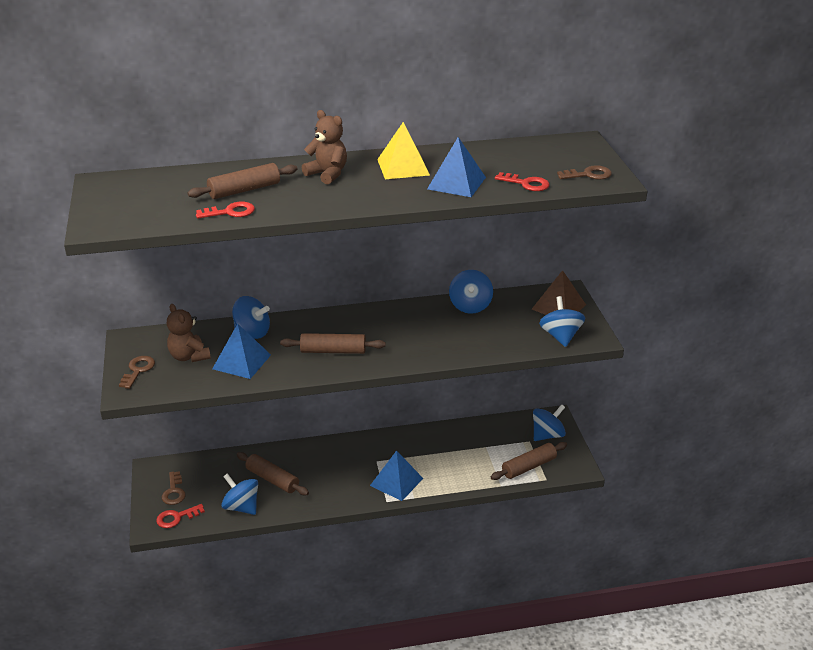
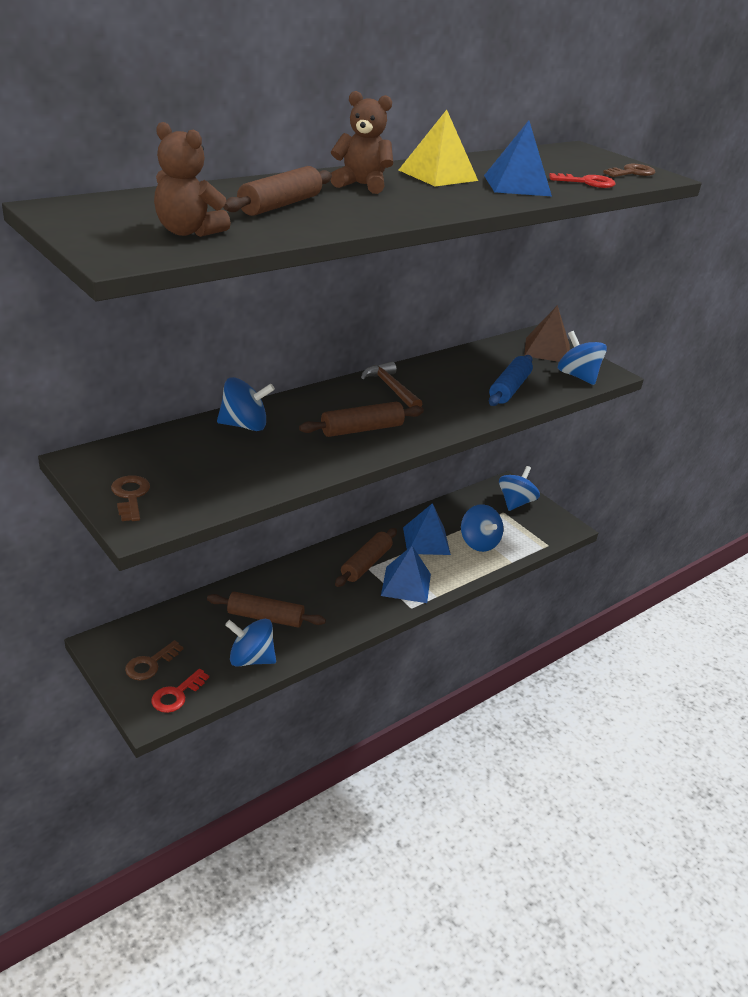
camera: 30 degrees left, 0 degrees up
brown key [162,471,186,505] -> brown key turned 75 degrees clockwise [125,640,183,680]
brown teddy bear [167,304,211,362] -> brown teddy bear moved to [154,122,231,237]
red key [196,202,255,219] -> none
blue pyramid [212,324,271,379] -> blue pyramid moved to [403,503,451,555]
blue spinning top [449,270,493,314] -> blue spinning top moved to [461,504,503,552]
brown rolling pin [491,442,567,480] -> brown rolling pin moved to [335,528,397,587]
none -> brown hammer [361,362,423,408]
none -> blue rolling pin [489,355,533,406]

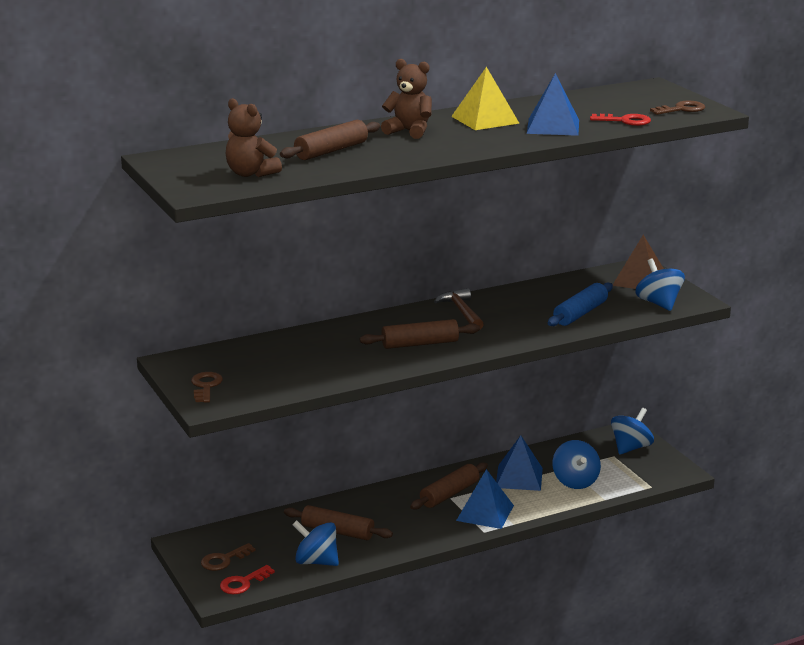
camera: 15 degrees right, 10 degrees down
blue spinning top [217,377,275,431] -> none

